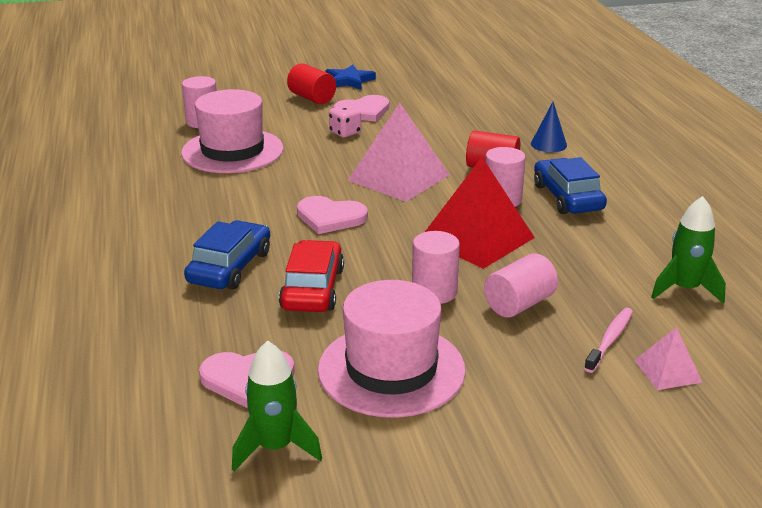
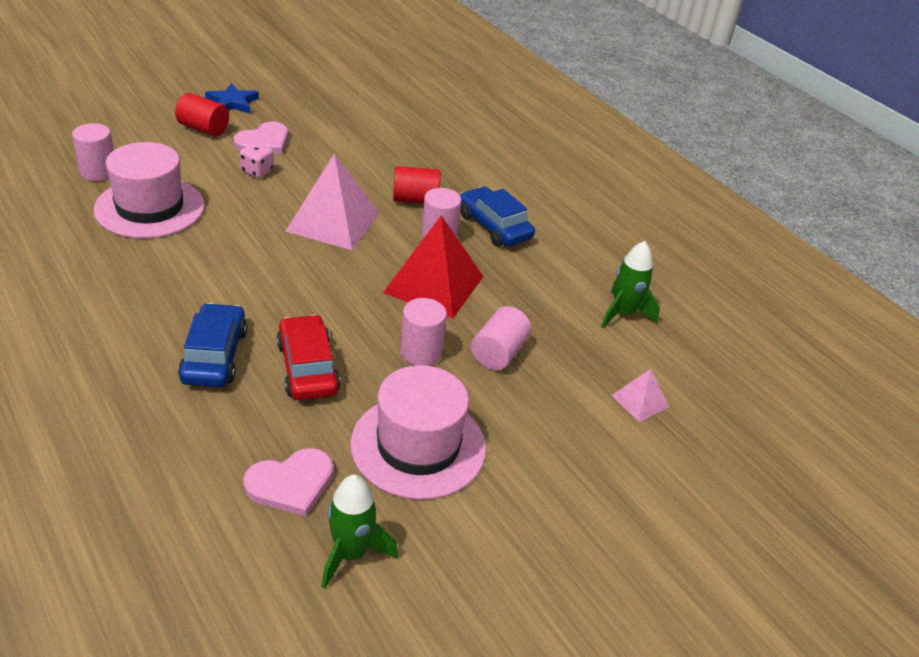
camera: 25 degrees left, 10 degrees up
pink heart [297,196,368,234] -> none
blue cone [531,102,567,152] -> none
pink toothbrush [584,308,633,373] -> none

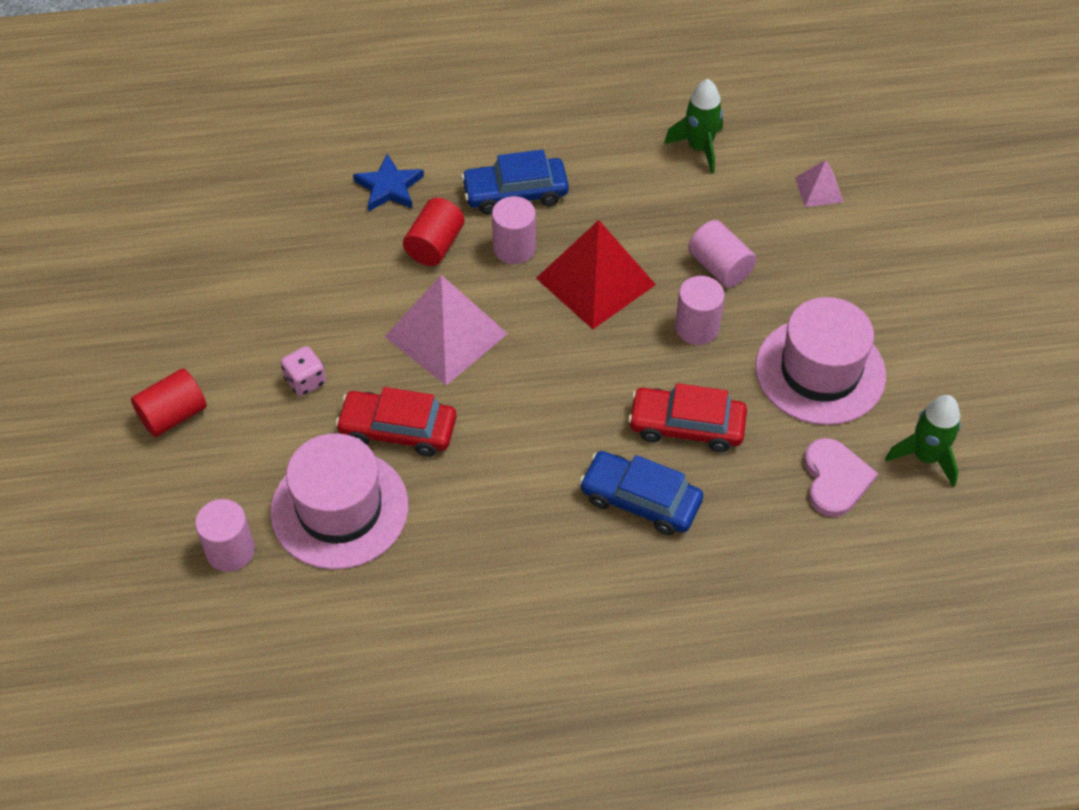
camera: 60 degrees left, 15 degrees up
blue star [205,83,259,113] -> blue star moved to [353,154,424,212]
pink heart [233,122,288,154] -> none
none -> red car [335,387,456,457]

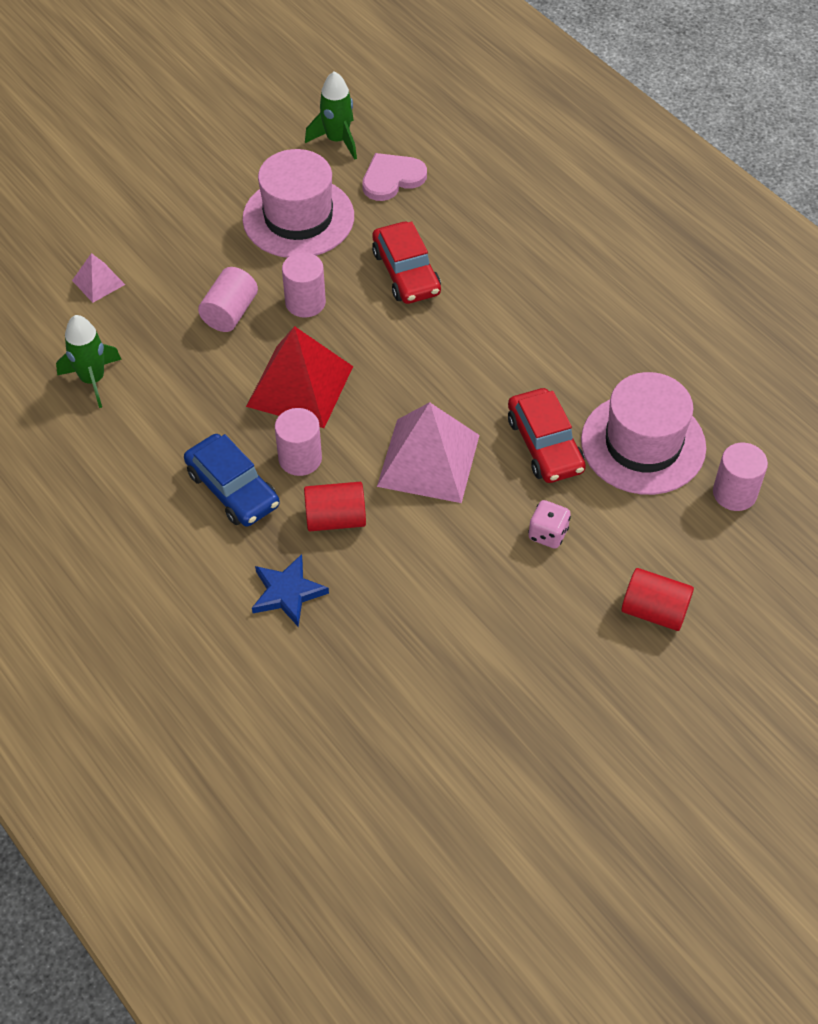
camera: 120 degrees left, 0 degrees up
blue car [579,451,703,535] -> none

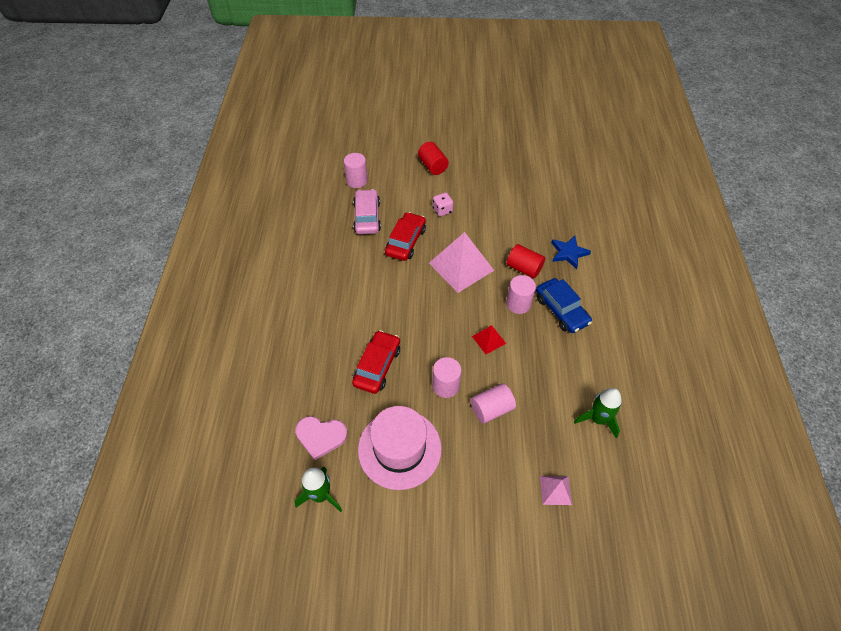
camera: 140 degrees left, 0 degrees up
blue car [184,434,280,527] -> blue car turned 150 degrees clockwise [536,278,592,333]
red pyramid [246,326,353,428] -> red pyramid [472,325,506,354], size x0.49
pink hat [581,372,706,495] -> pink car [353,189,381,234]

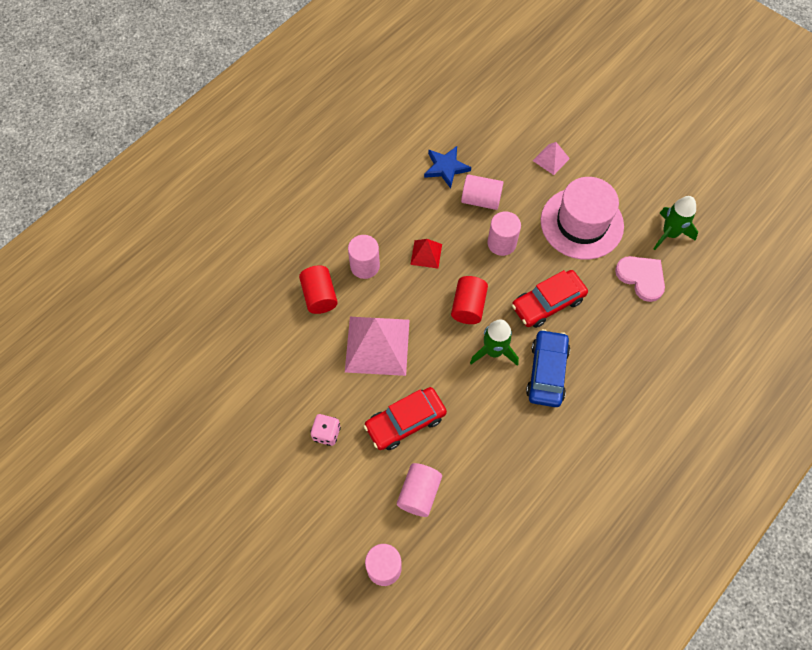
camera: 140 degrees left, 10 degrees up
pink car [353,189,381,234] -> pink cylinder [397,463,442,517]
red cylinder [418,142,449,175] -> red cylinder moved to [451,276,488,324]
blue car [536,278,592,333] -> blue car moved to [526,329,570,407]
pink pyramid [540,476,572,505] -> pink pyramid moved to [533,142,570,175]
blue star [551,236,591,269] -> blue star moved to [424,146,471,188]
green rocket [574,388,622,438] -> green rocket moved to [470,319,519,366]

